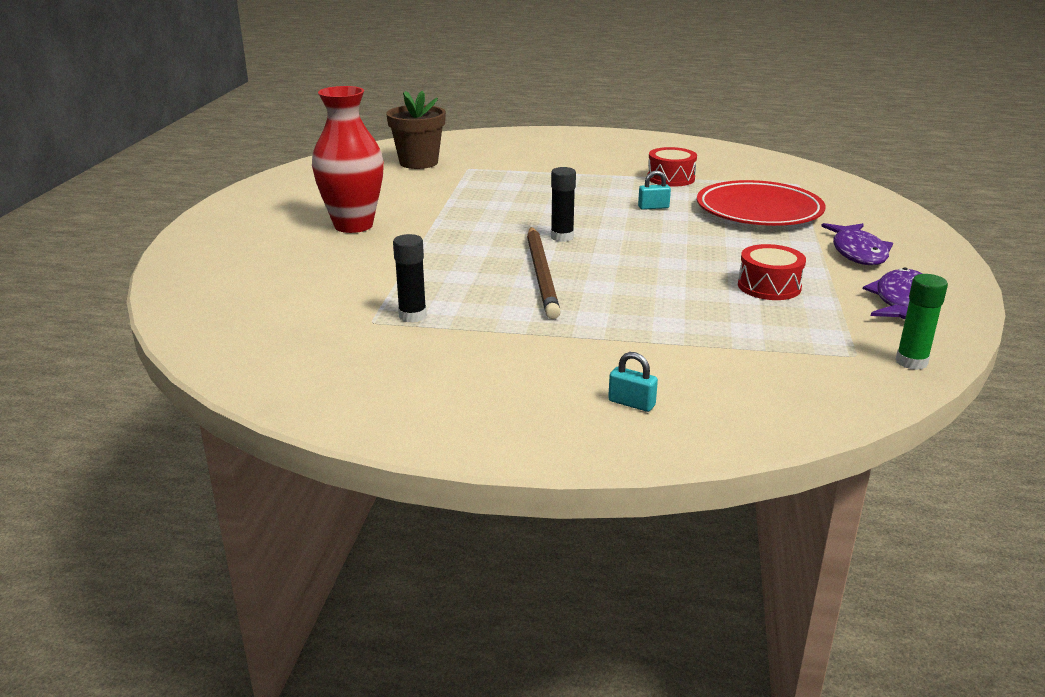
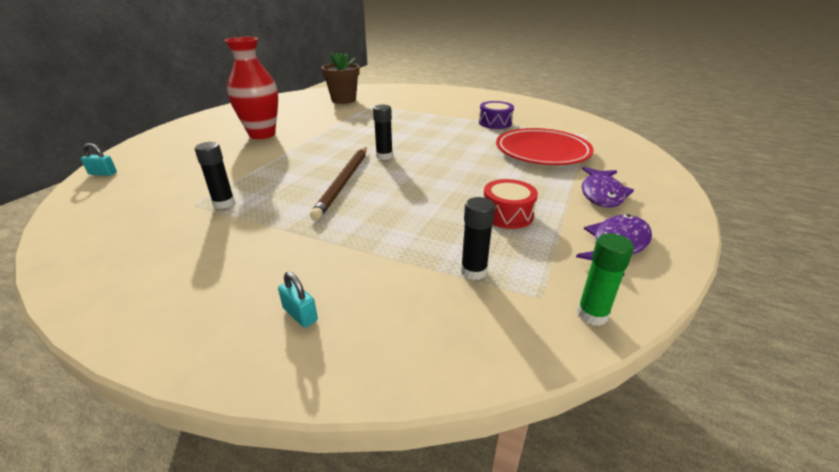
camera: 15 degrees right, 5 degrees up
turquoise padlock [638,170,671,210] -> turquoise padlock moved to [81,143,117,176]
red drum [648,147,697,186] -> purple drum [479,101,514,129]
none -> black glue stick [461,197,495,280]

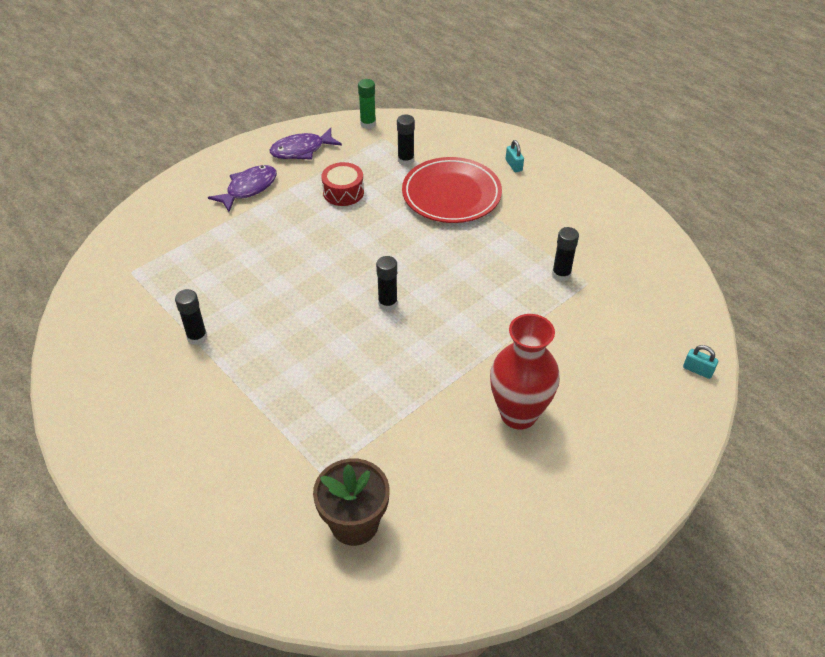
camera: 155 degrees left, 15 degrees up
brown pencil [310,147,367,221] -> none
purple drum [479,101,514,129] -> black glue stick [175,289,207,345]
red plate [496,128,594,165] -> red plate moved to [402,157,502,223]

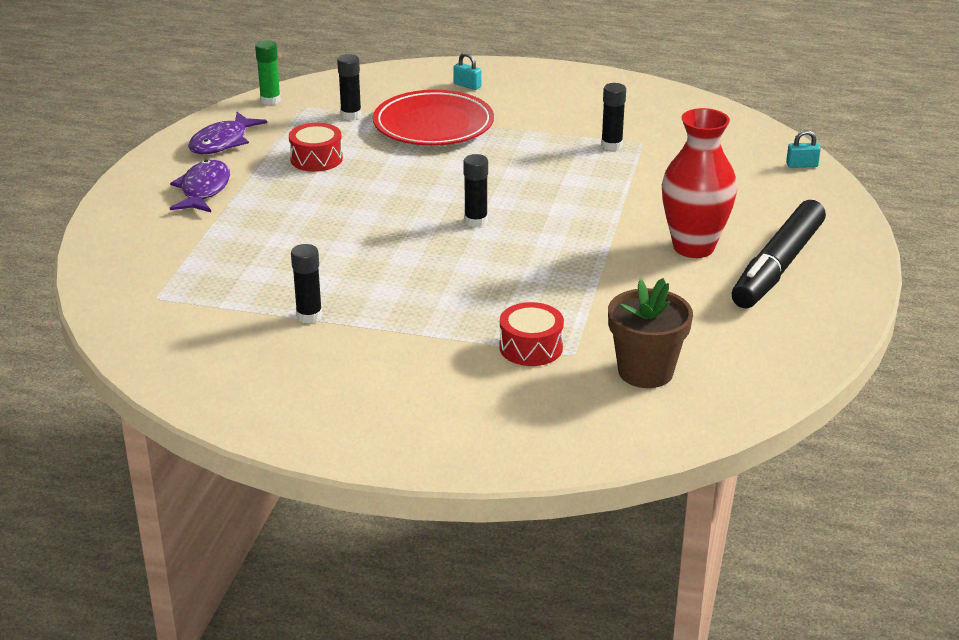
camera: 35 degrees left, 15 degrees down
none -> red drum [499,302,564,366]
none -> black marker [732,200,826,308]

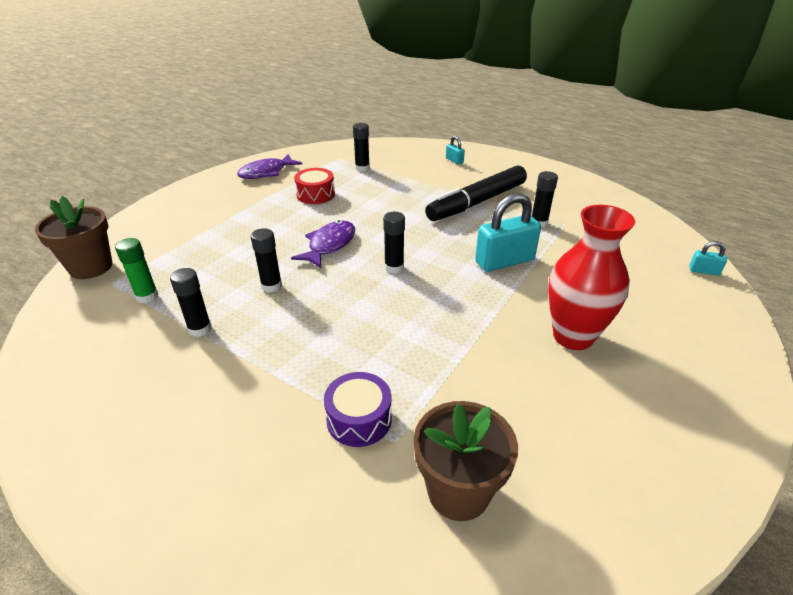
camera: 20 degrees right, 5 degrees up
purple fish [170,160,230,212] -> purple fish moved to [291,220,355,268]
green glue stick [255,40,281,105] -> green glue stick moved to [115,238,159,303]
red plate [373,90,494,146] -> none
red drum [499,302,564,366] -> purple drum [324,372,392,447]
black marker [732,200,826,308] -> black marker moved to [425,165,527,221]
none -> brown flower pot [35,196,113,279]
none -> black glue stick [251,228,282,293]
none -> turquoise padlock [475,194,541,272]

